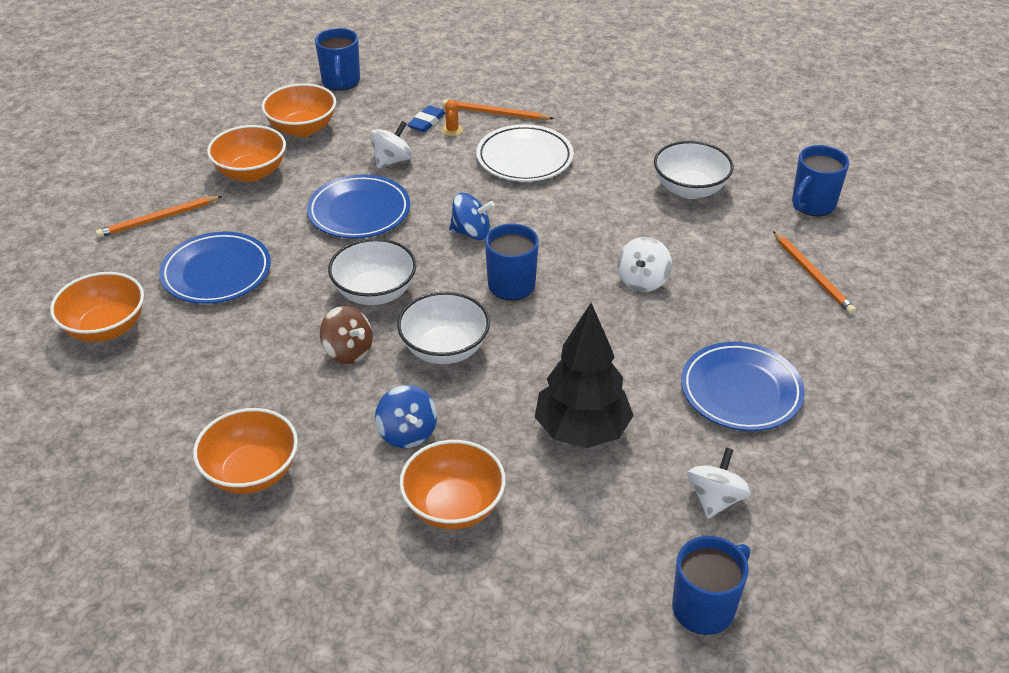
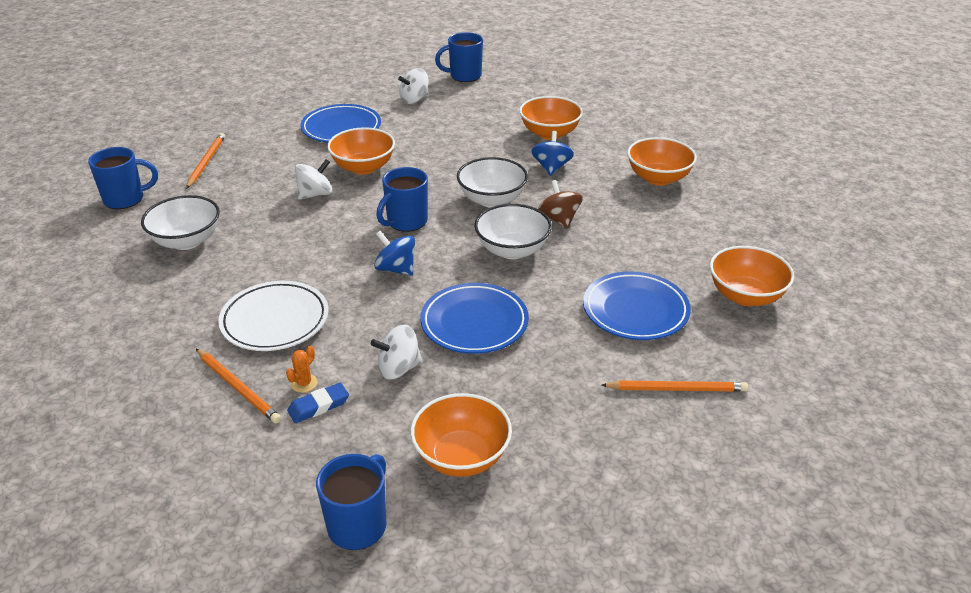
camera: 150 degrees left, 5 degrees down
orange bowl [207,125,286,182] -> orange bowl moved to [327,127,395,175]
black tree [535,303,634,448] -> none

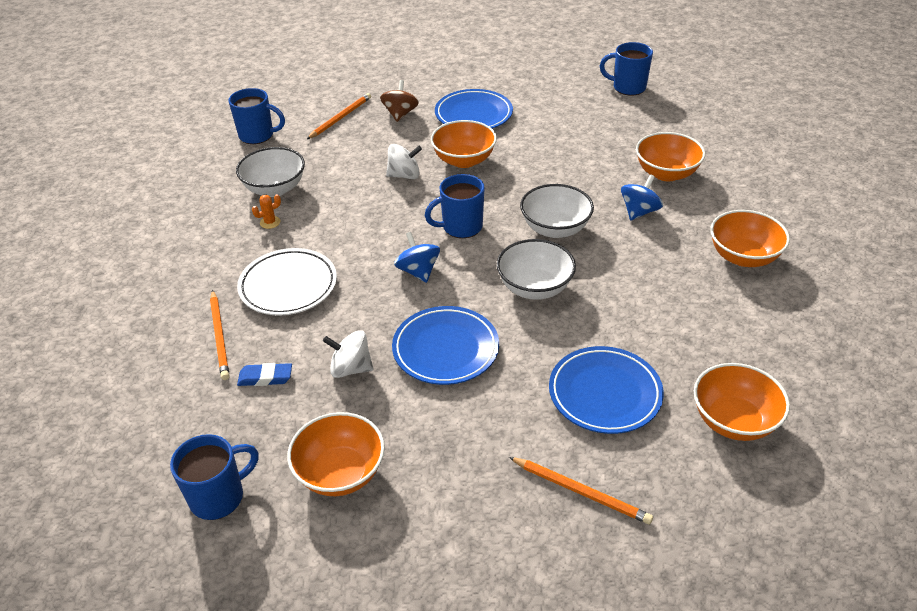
camera: 30 degrees right, 5 degrees up
orange cactus [286,346,318,393] -> orange cactus moved to [252,194,281,229]
white spinning top [398,68,429,104] -> none
brown spinning top [538,180,583,229] -> brown spinning top moved to [380,80,419,122]

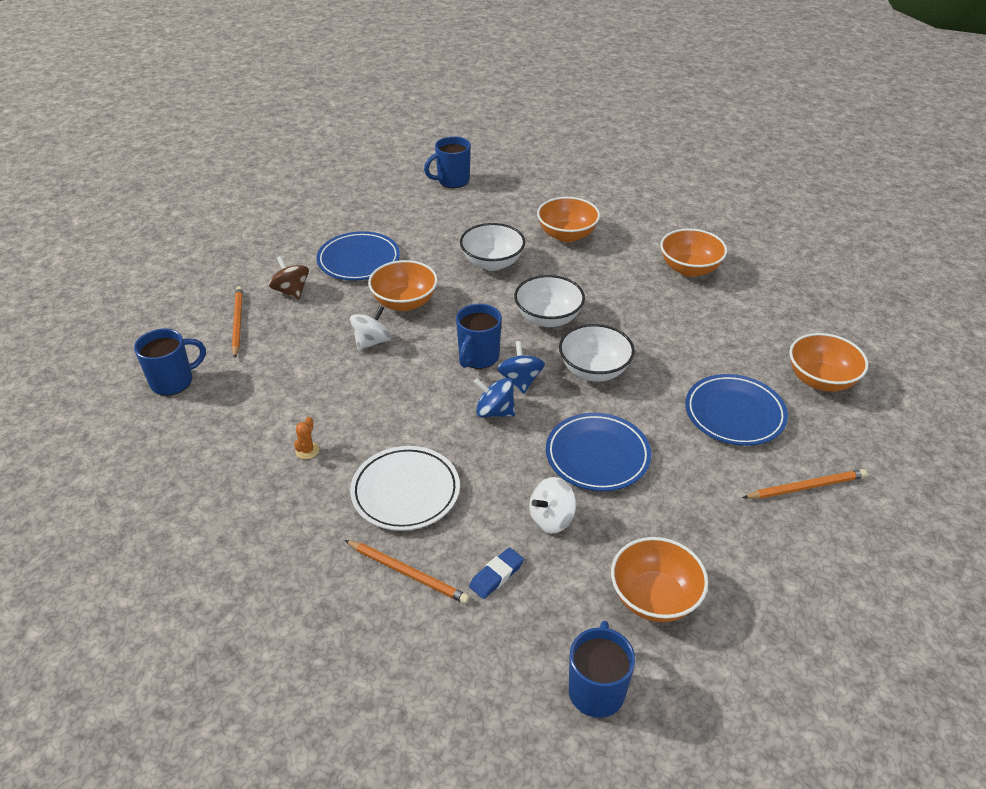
camera: 45 degrees left, 0 degrees up
white bowl [236,147,305,197] -> white bowl moved to [460,223,525,271]
blue spinning top [621,175,663,221] -> blue spinning top moved to [497,341,545,393]

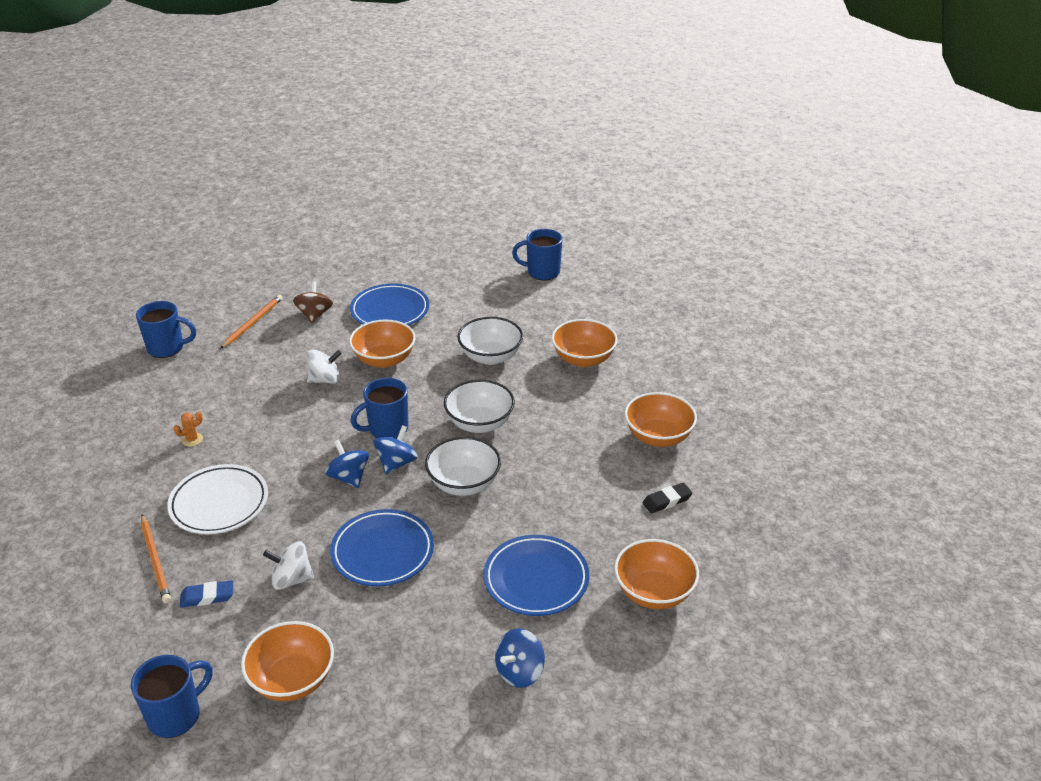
camera: 35 degrees right, 5 degrees down
orange pencil [743,469,867,499] -> blue spinning top [495,629,545,688]
none -> black eraser [642,483,692,514]

